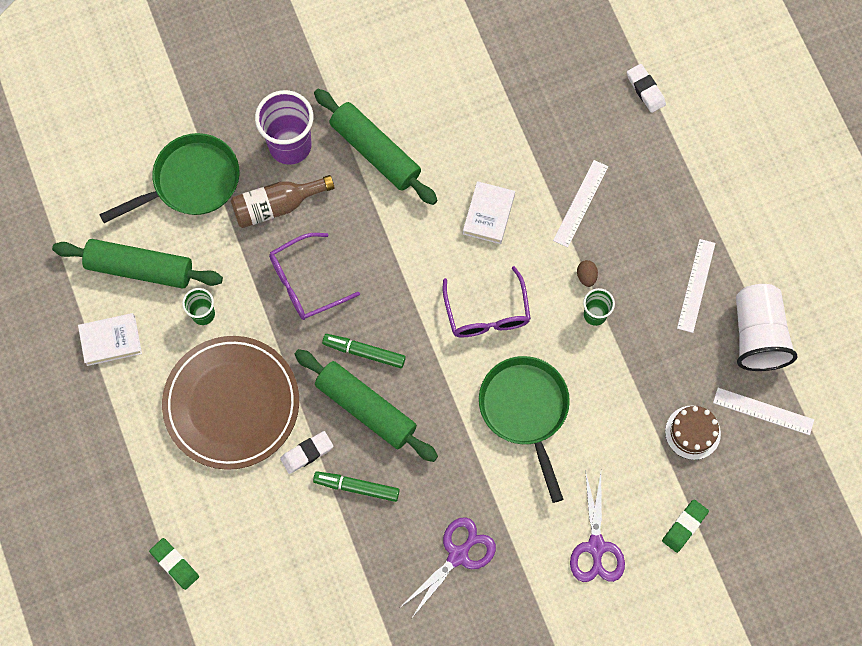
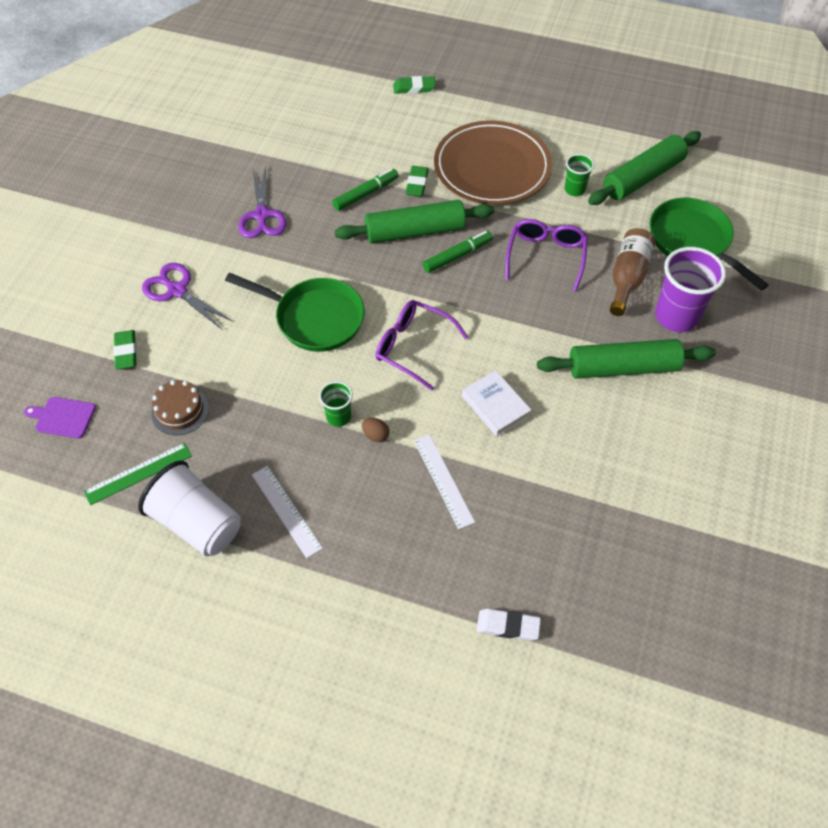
camera: 130 degrees right, 15 degrees down
white book [78,313,142,366] -> none
green pan [99,133,240,223] -> green pan turned 135 degrees clockwise [650,198,769,291]
white eraser [280,431,333,474] -> green eraser [405,166,429,197]
white ruler [713,388,814,435] -> green ruler [84,443,192,505]
none -> purple cutting board [24,397,96,439]

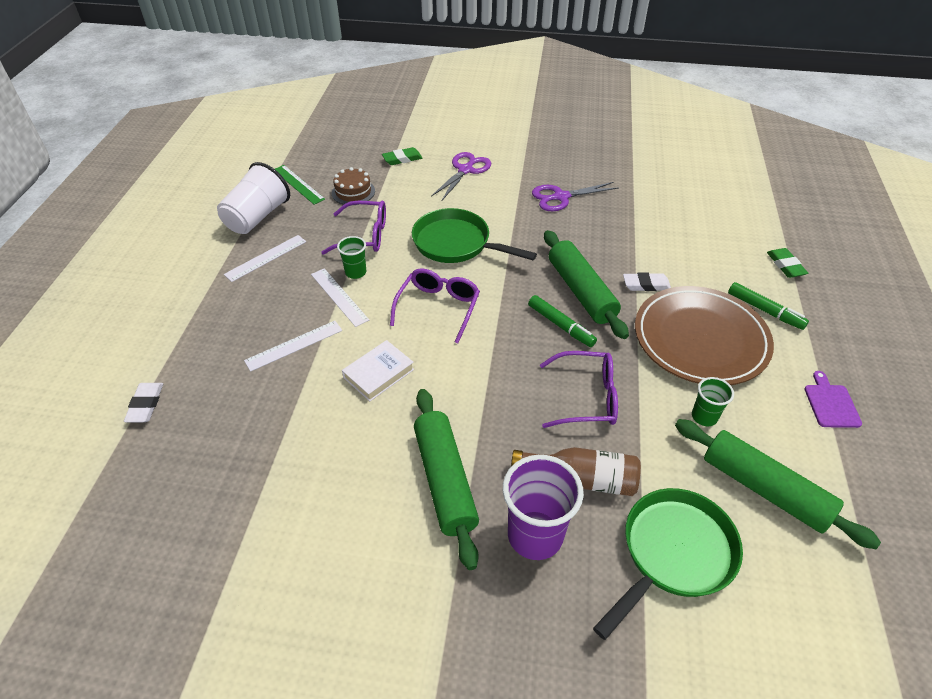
camera: 80 degrees right, 10 degrees down
purple cutting board [24,397,96,439] -> purple cutting board moved to [805,371,862,428]
green pan [225,273,364,352] -> green pan turned 105 degrees clockwise [412,208,537,263]
green marker [332,169,398,211] -> green marker moved to [728,282,809,330]
brown egg [362,418,390,442] -> white ruler [311,268,369,327]
green eraser [405,166,429,197] -> white eraser [623,272,671,291]
none -> purple glasses [321,201,386,255]

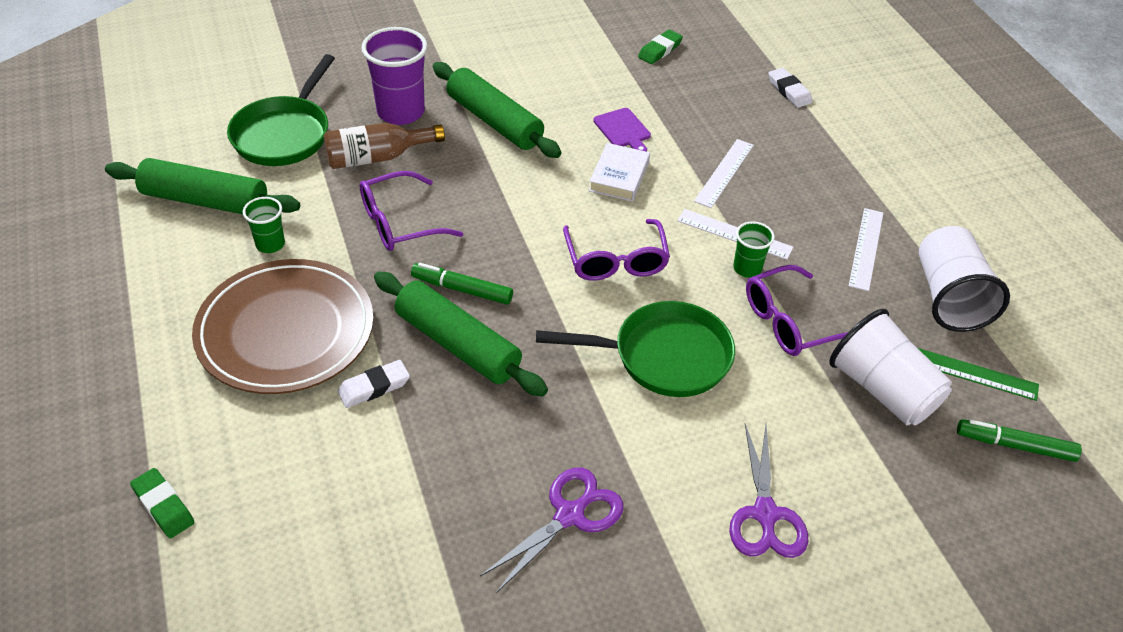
camera: 150 degrees right, 0 degrees up
brown cake [332,167,375,205] -> white cup [829,309,952,426]
green eraser [382,147,423,165] -> green eraser moved to [638,29,683,64]
green marker [728,282,809,330] -> green marker moved to [957,419,1082,462]
purple cutting board [805,371,862,428] -> purple cutting board moved to [593,108,651,152]

